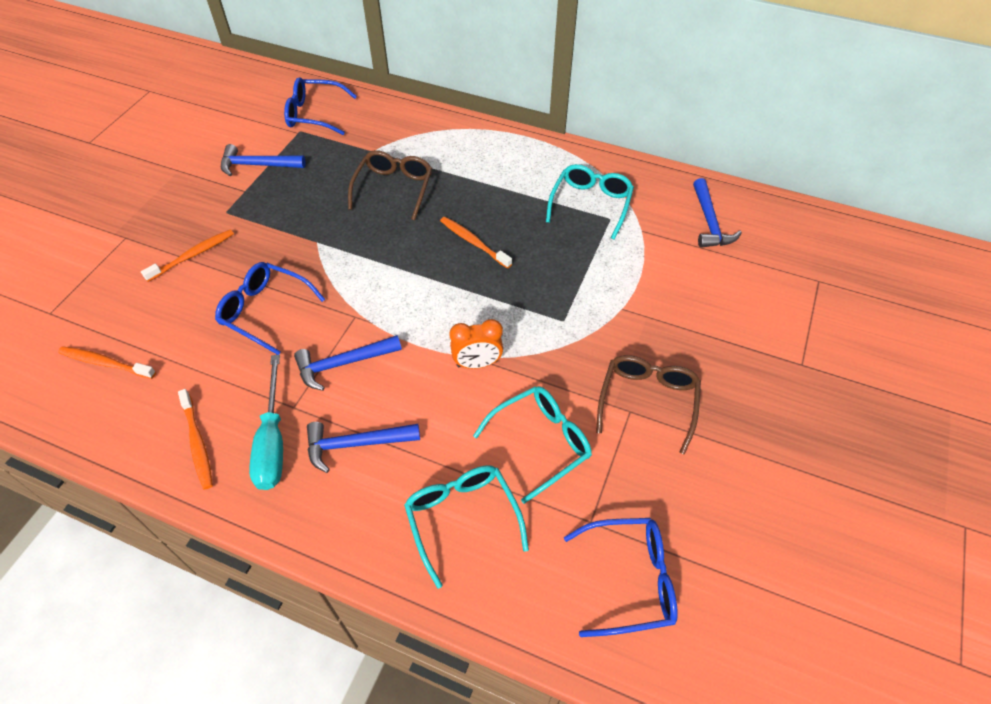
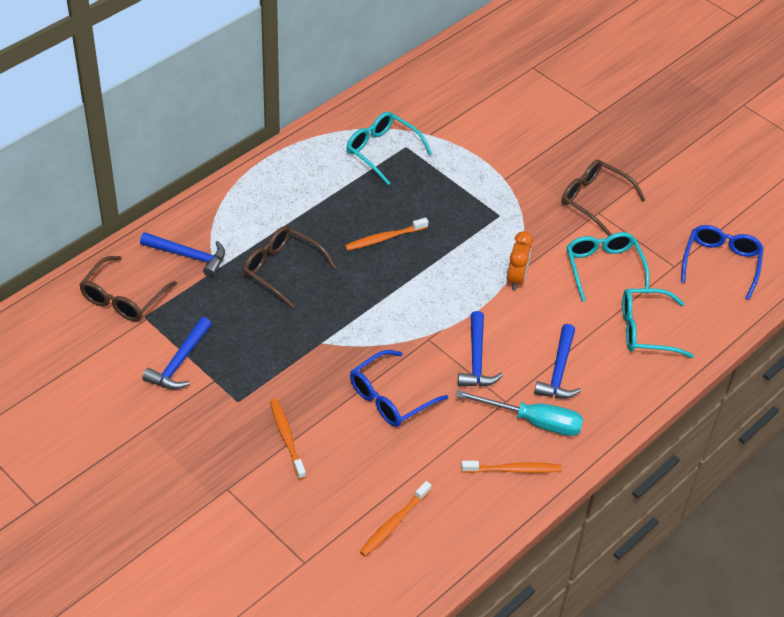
camera: 70 degrees left, 5 degrees down
blue glasses [284,77,357,135] -> brown glasses [79,256,177,321]
blue hammer [693,178,742,248] -> blue hammer moved to [140,232,225,277]

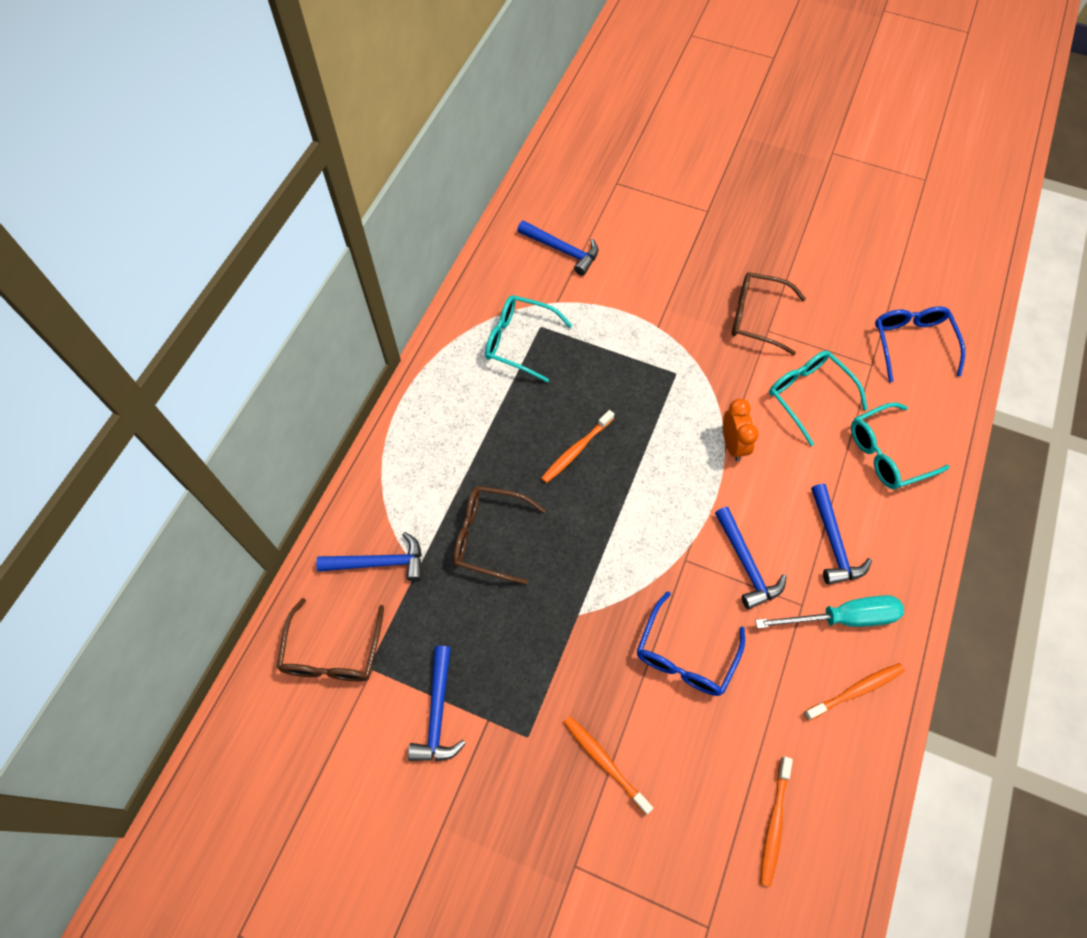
camera: 20 degrees left, 15 degrees up
none -> blue hammer [517,220,598,276]

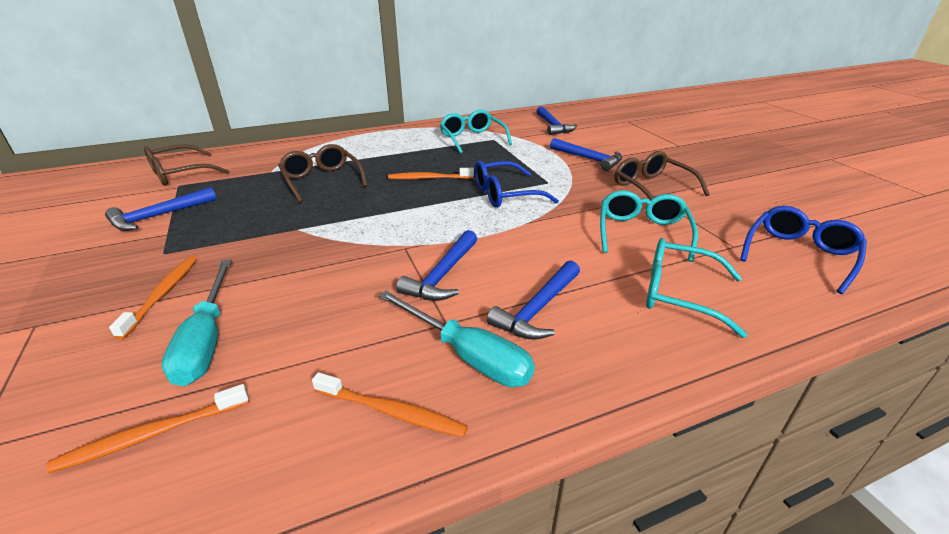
camera: 45 degrees right, 30 degrees down
blue hammer [316,532,422,581] -> blue hammer moved to [550,138,622,171]
blue glasses [637,591,745,696] -> blue glasses moved to [475,161,559,208]
orange clock [723,399,759,461] -> none
none -> turquoise screwdriver [162,259,232,386]

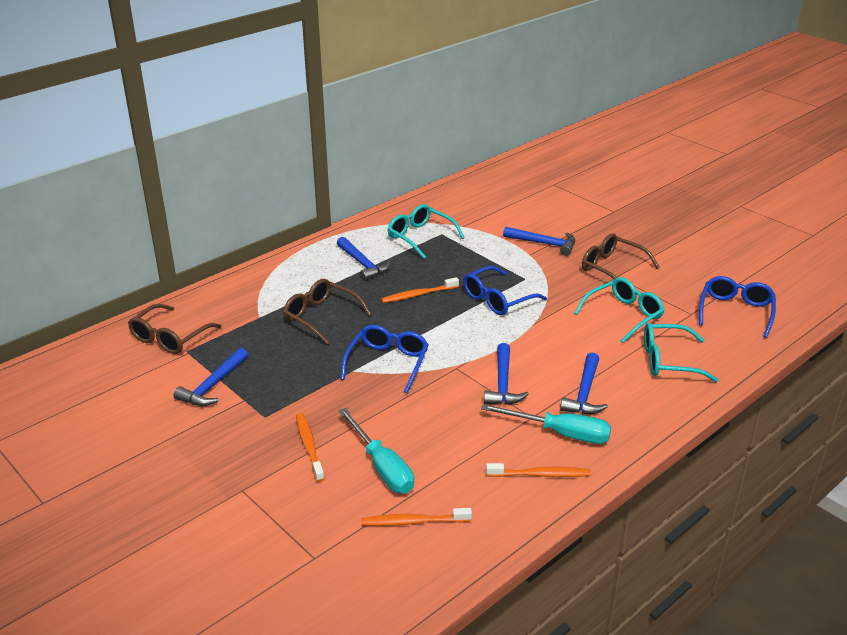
camera: 20 degrees left, 0 degrees up
orange toothbrush [46,384,249,473] -> orange toothbrush turned 45 degrees clockwise [361,508,472,526]
blue hammer [536,106,577,135] -> blue hammer moved to [337,237,391,281]
turquoise glasses [600,190,698,262] -> turquoise glasses turned 60 degrees clockwise [574,277,665,343]
none -> blue glasses [341,325,429,393]

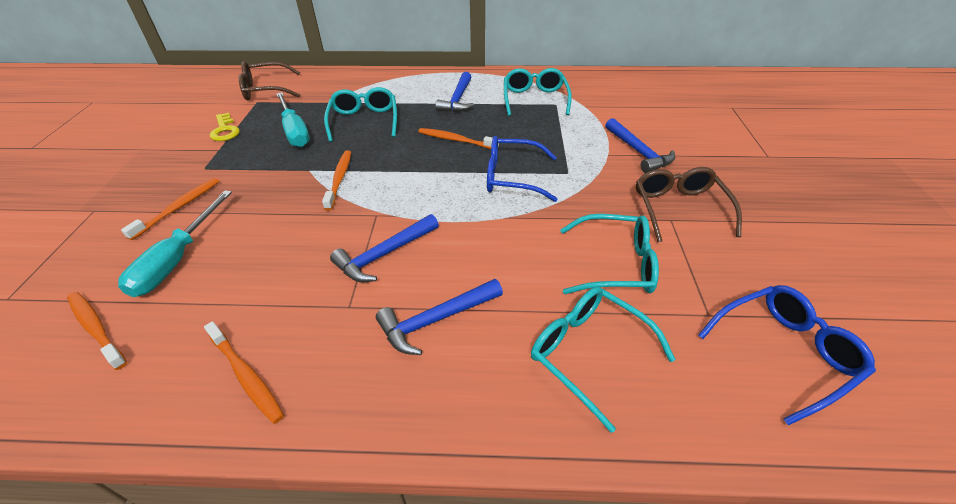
camera: 45 degrees right, 10 degrees up
blue hammer [173,348,248,406] -> yellow key [210,113,240,141]
brown glasses [283,279,371,345] -> turquoise glasses [324,87,397,142]
blue glasses [341,325,429,393] -> orange toothbrush [322,150,351,211]
turquoise screwdriver [481,404,611,444] -> turquoise screwdriver moved to [276,92,310,147]

